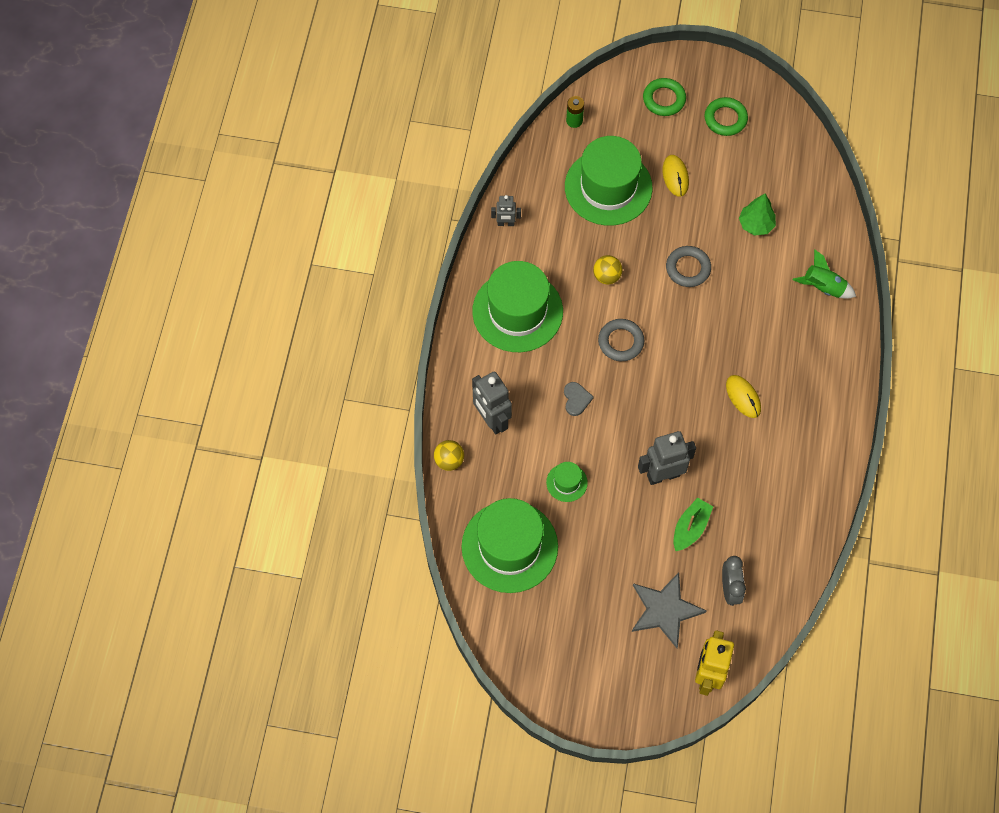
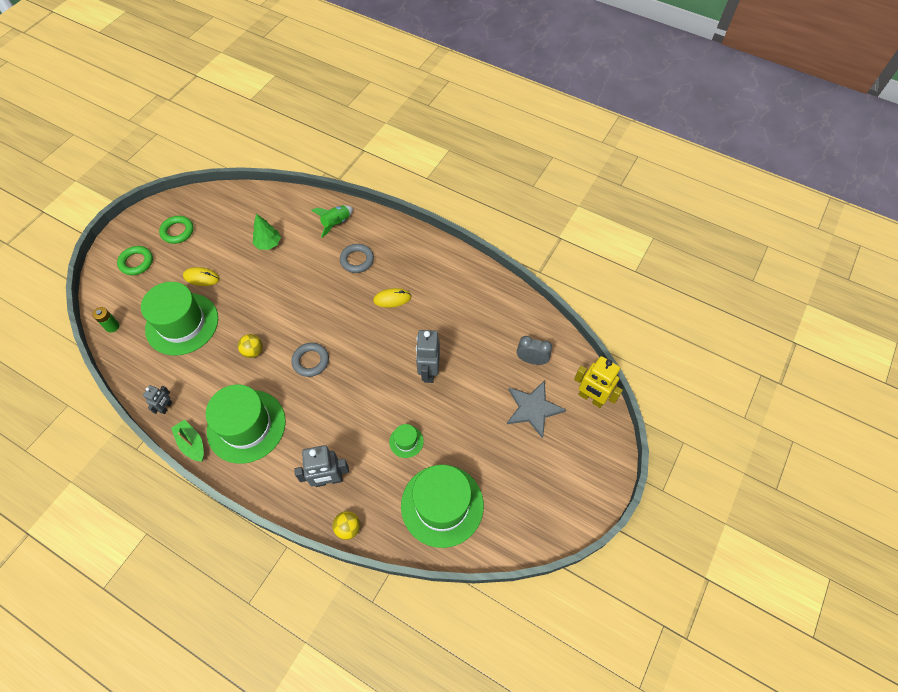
camera: 70 degrees left, 5 degrees down
grey heart [564,382,594,416] -> none
grey ring [666,246,711,287] -> grey ring moved to [340,244,374,273]
green boat [674,498,713,551] -> green boat moved to [171,419,204,462]

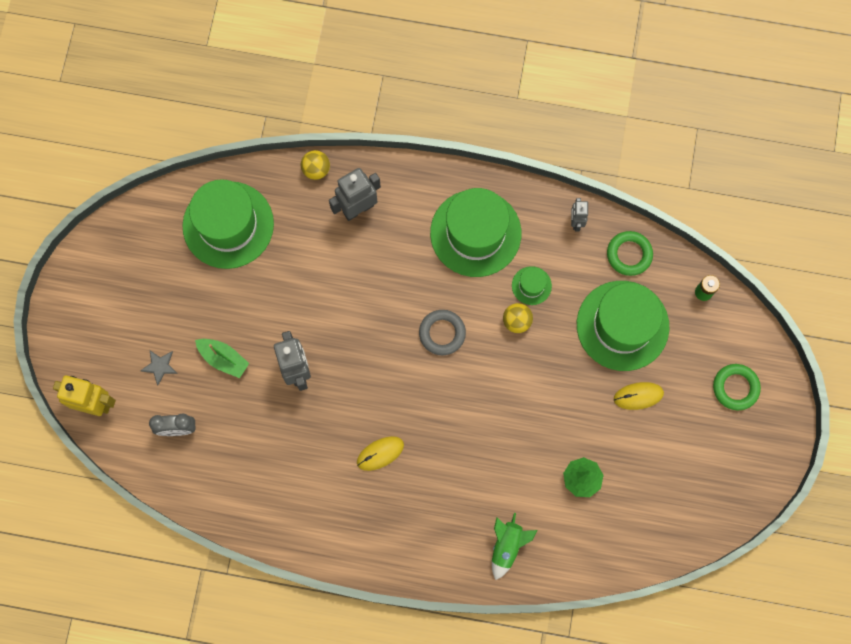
camera: 160 degrees right, 15 degrees up
green ring [159,216,194,244] -> green ring moved to [607,231,653,276]
green boat [171,419,204,462] -> green boat moved to [195,339,249,378]
grey ring [340,244,374,273] -> none
green hat [389,424,424,458] -> green hat moved to [512,266,552,305]
grey star [507,380,566,439] -> grey star [140,350,178,385], size x0.50

